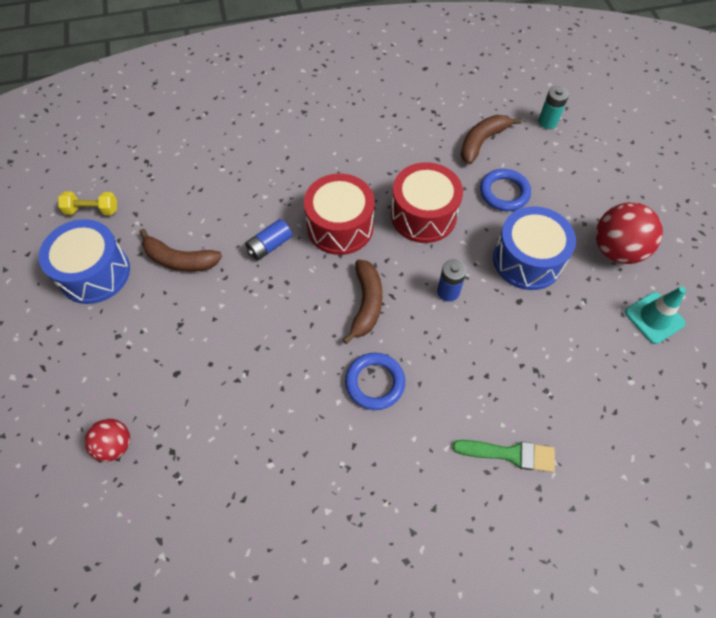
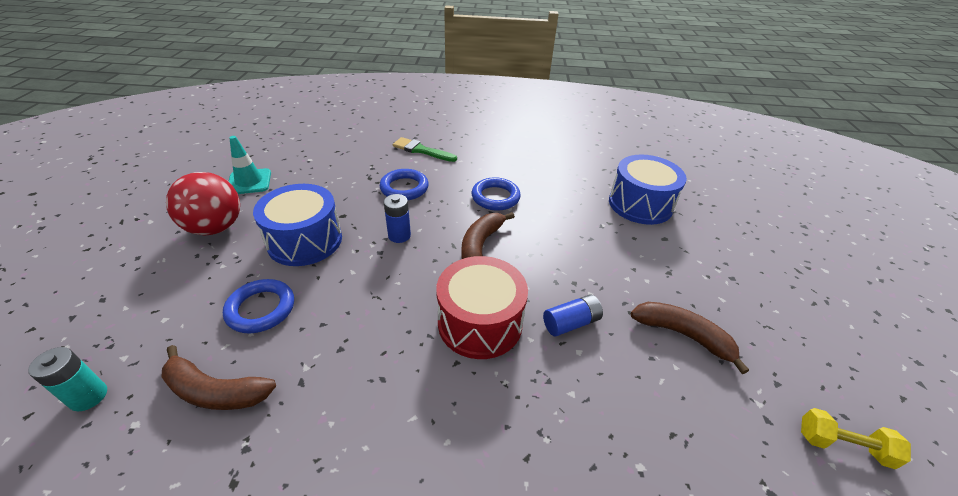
camera: 165 degrees left, 20 degrees down
blue drum [39,219,130,304] -> blue drum moved to [609,155,687,225]
red ball [85,419,130,462] -> none
red drum [391,162,463,243] -> none
brown banana [461,115,522,164] -> brown banana turned 45 degrees clockwise [162,345,276,410]
none -> blue ring [380,169,429,200]

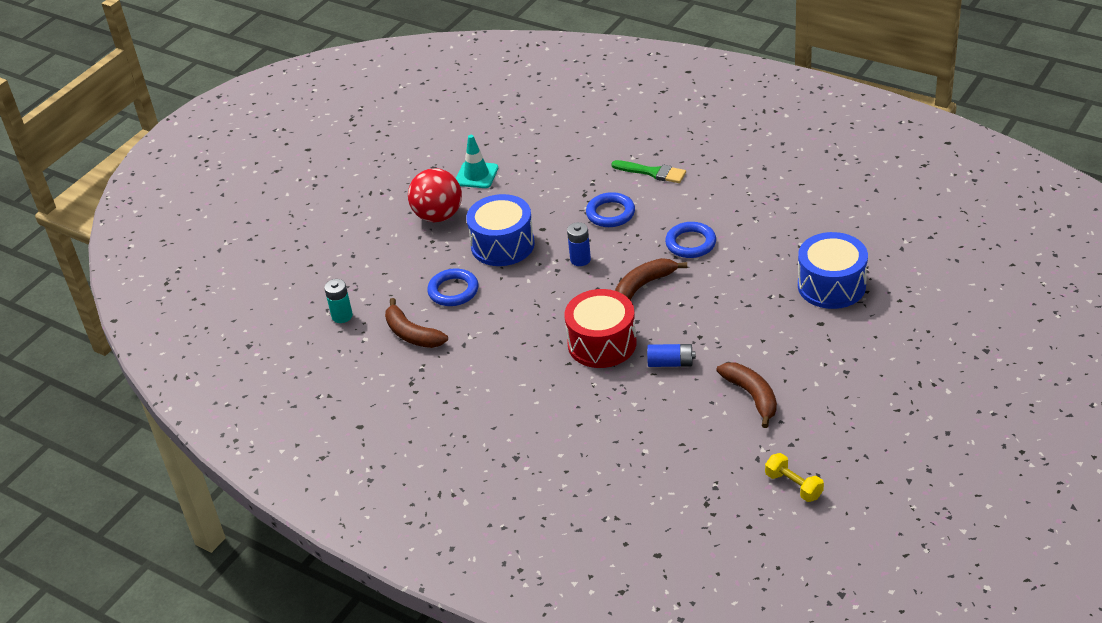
camera: 35 degrees right, 0 degrees up
green brush [393,137,457,162] -> green brush turned 150 degrees clockwise [611,160,686,183]

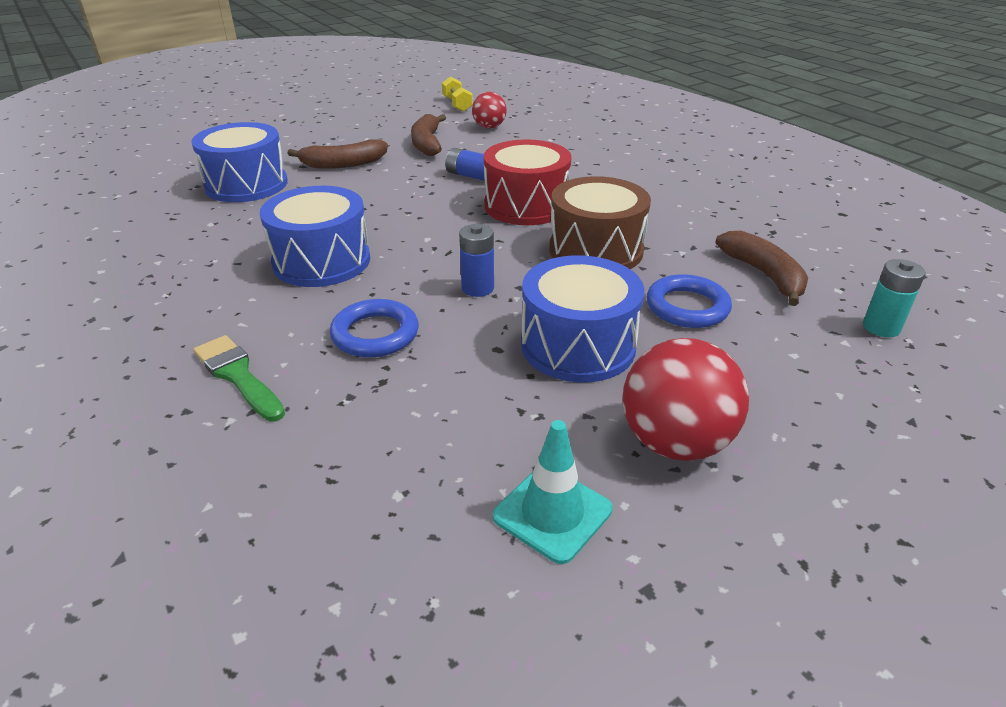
camera: 160 degrees left, 5 degrees down
brown banana [615,258,687,300] -> brown banana moved to [287,140,388,169]
blue ring [665,222,716,258] -> blue drum [260,186,370,287]
none -> red ball [472,92,507,128]
none -> brown drum [549,176,651,269]

